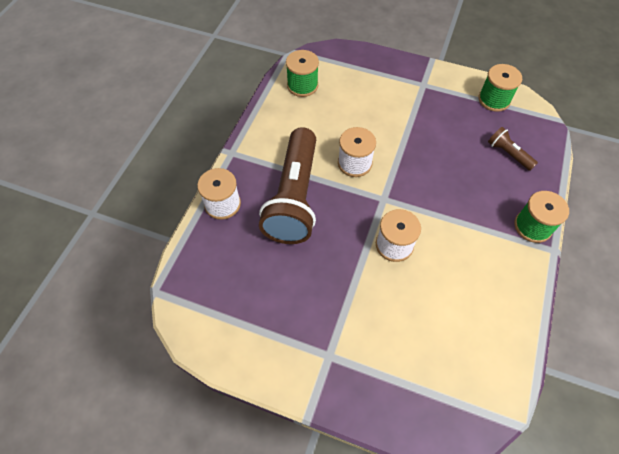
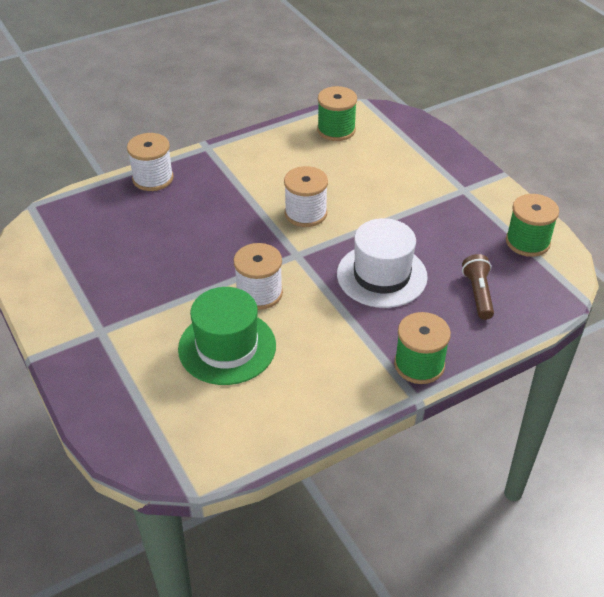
camera: 40 degrees right, 15 degrees down
brown flashlight [259,127,316,244] -> none
none -> green hat [178,287,276,385]
none -> white hat [337,218,428,308]

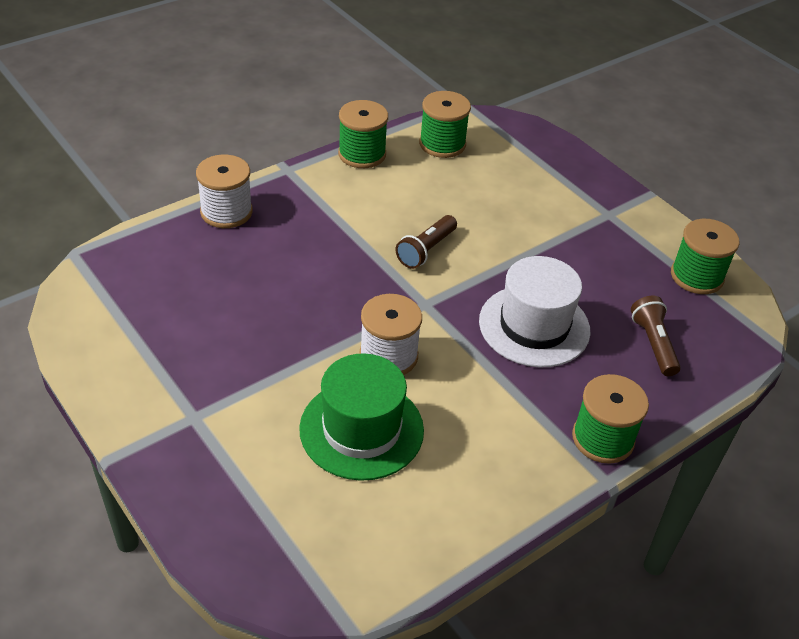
camera: 10 degrees left, 0 degrees up
white spool [284,166,328,227] -> brown flashlight [395,215,457,269]
none -> green spool [338,100,388,168]

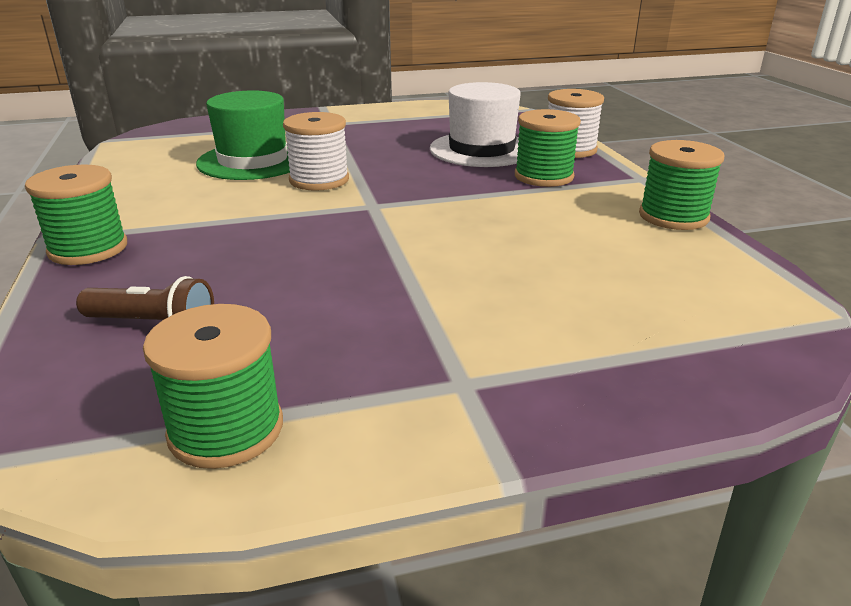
camera: 115 degrees right, 15 degrees down
brown flashlight [395,215,457,269] -> none
green spool [419,91,471,158] -> green spool moved to [515,109,581,187]
white hat [479,256,590,367] -> white hat moved to [430,82,521,167]

